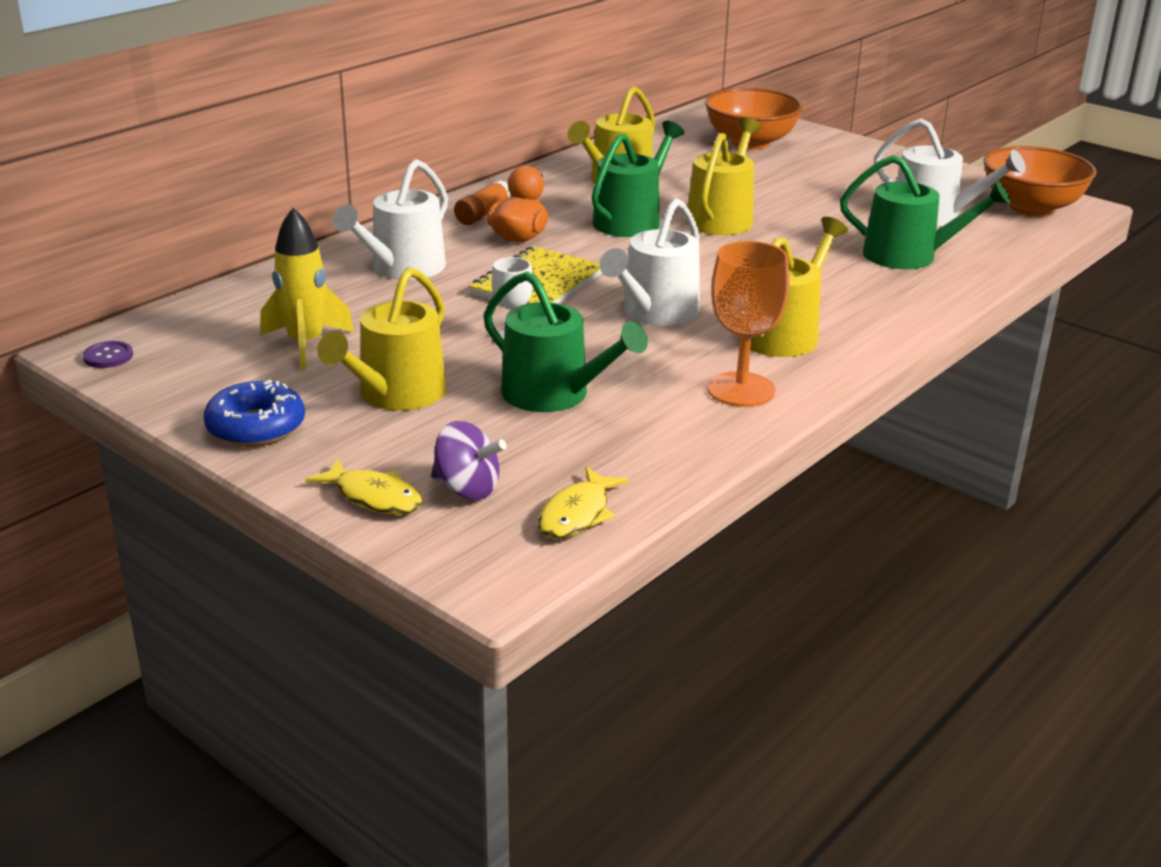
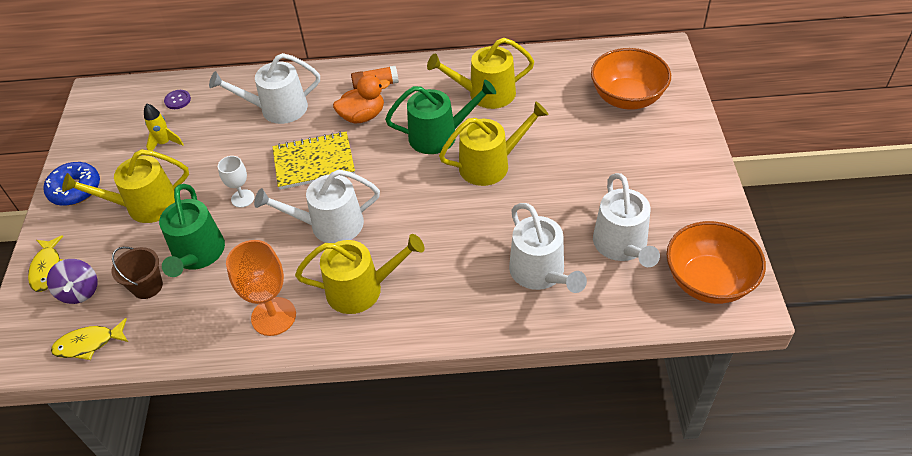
camera: 50 degrees right, 20 degrees up
purple button [83,341,133,368] -> purple button moved to [164,90,191,109]
yellow rocket [260,208,354,370] -> yellow rocket [144,103,184,151], size x0.64
green watering can [840,155,1010,269] -> white watering can [509,203,587,293]
none -> brown bucket [112,247,163,299]

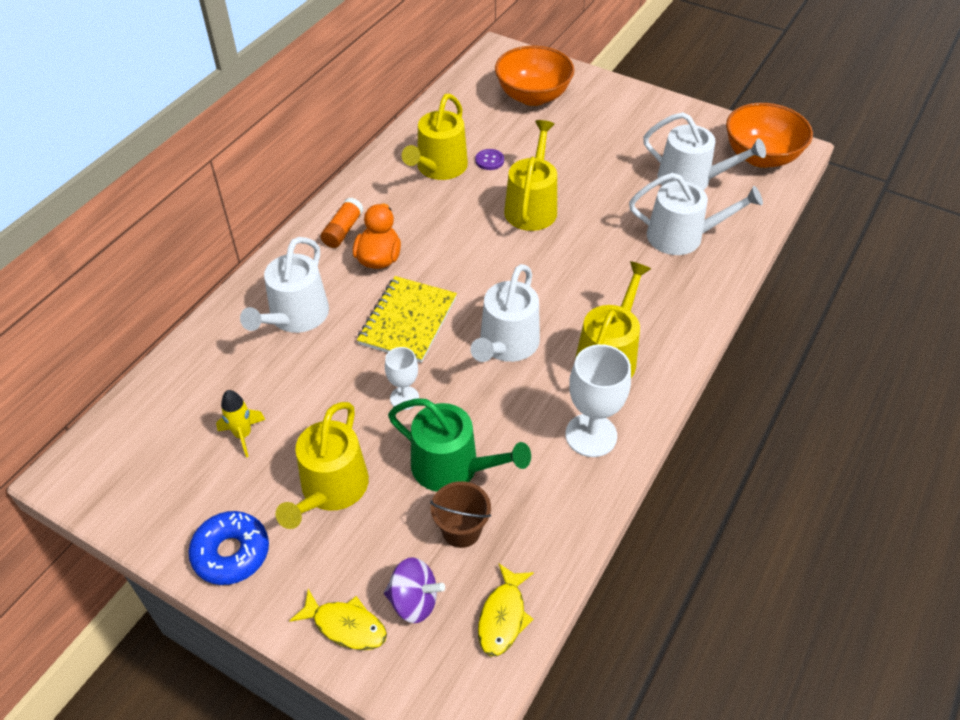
camera: 60 degrees left, 0 degrees up
purple button [164,90,191,109] -> purple button moved to [475,149,504,170]
orange goblet [226,240,296,336] -> white goblet [566,344,631,457]
green watering can [385,79,496,154] -> none

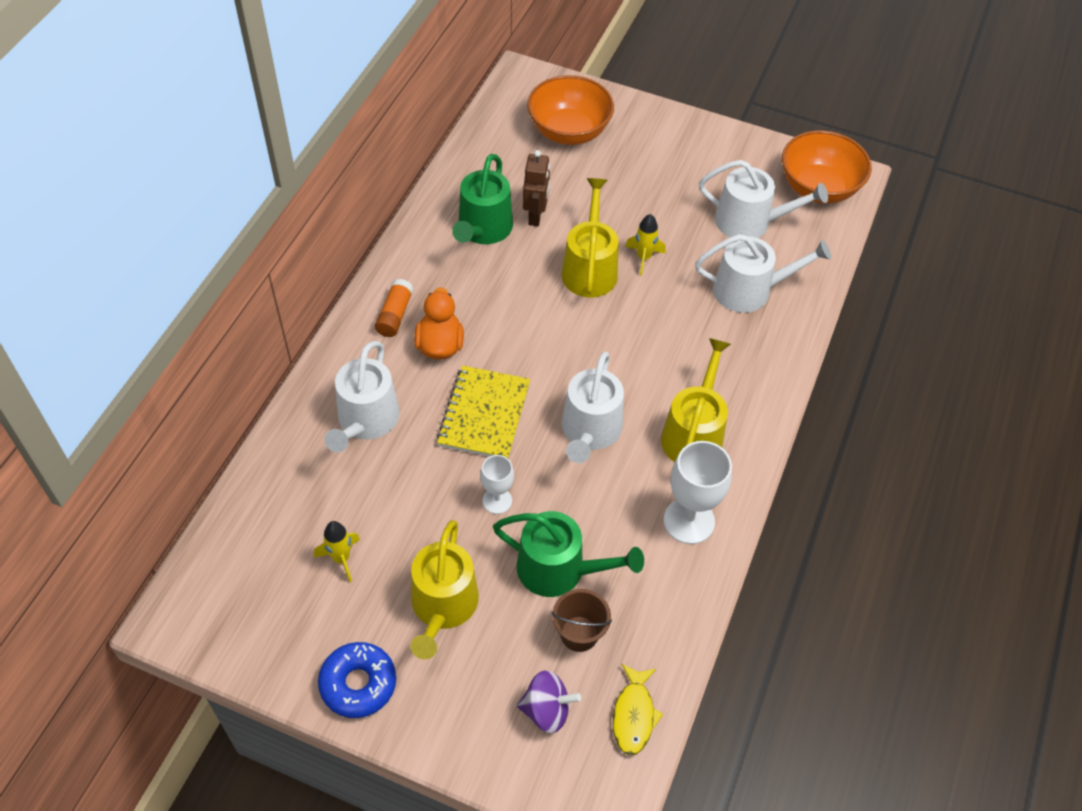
camera: 10 degrees left, 5 degrees up
yellow fish [289,589,387,650] -> none
yellow watering can [402,94,468,180] -> green watering can [452,154,513,244]
purple button [475,149,504,170] -> brown robot [523,150,550,226]
none -> yellow rocket [625,214,666,276]

